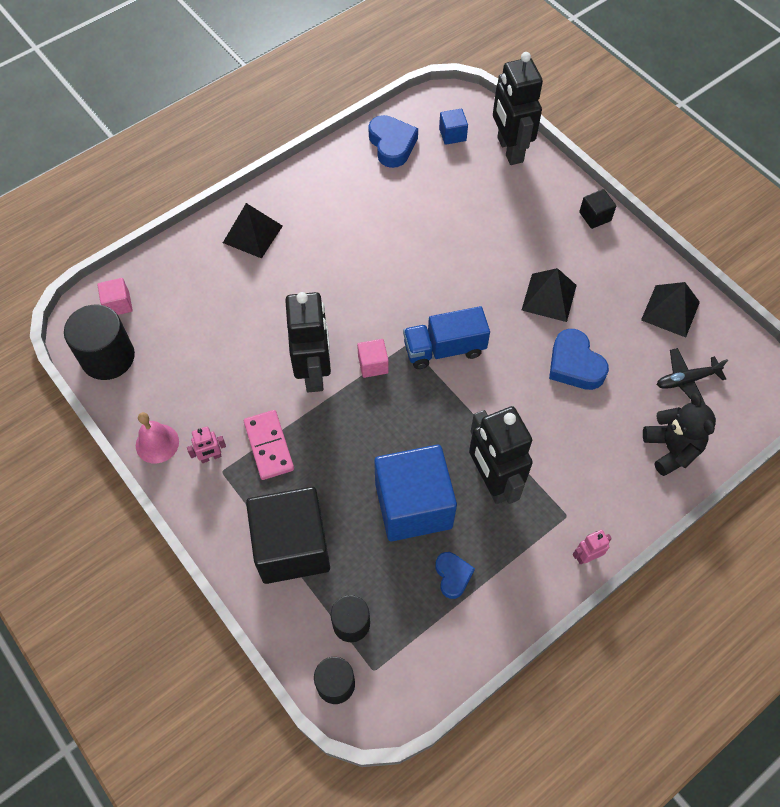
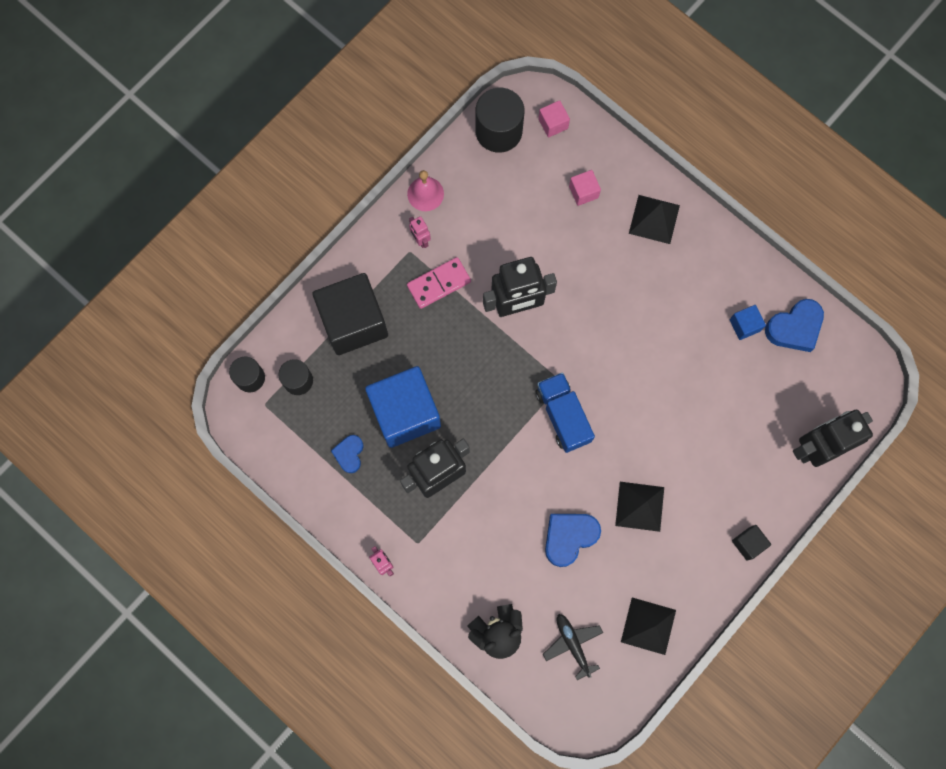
camera: 80 degrees right, 15 degrees up
pink cube [357,339,389,378] -> pink cube moved to [569,170,601,206]
blue heart [435,552,475,599] -> blue heart turned 120 degrees clockwise [331,435,364,473]
blue cube [439,109,468,145] -> blue cube moved to [730,305,766,340]

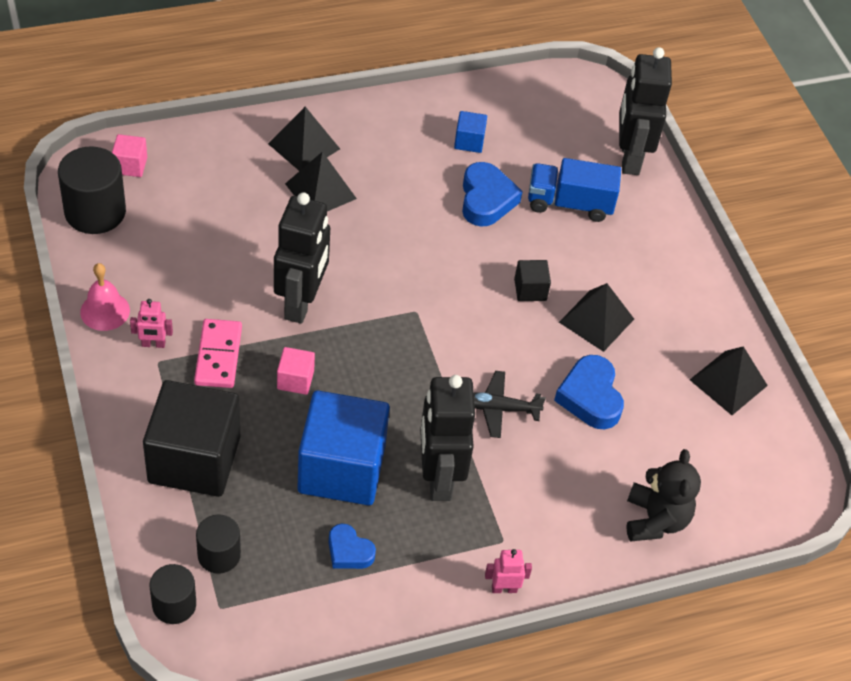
camera: 65 degrees left, 25 degrees down
blue truck [536,372,595,453] -> blue truck moved to [528,158,621,222]
black plane [543,614,603,680] -> black plane moved to [474,371,546,438]
pink cube [569,170,601,206] -> pink cube moved to [277,347,315,395]
black cube [732,525,771,561] -> black cube moved to [514,260,551,301]
blue heart [765,299,824,352] -> blue heart moved to [462,162,523,227]
none -> black pyramid [285,152,357,211]

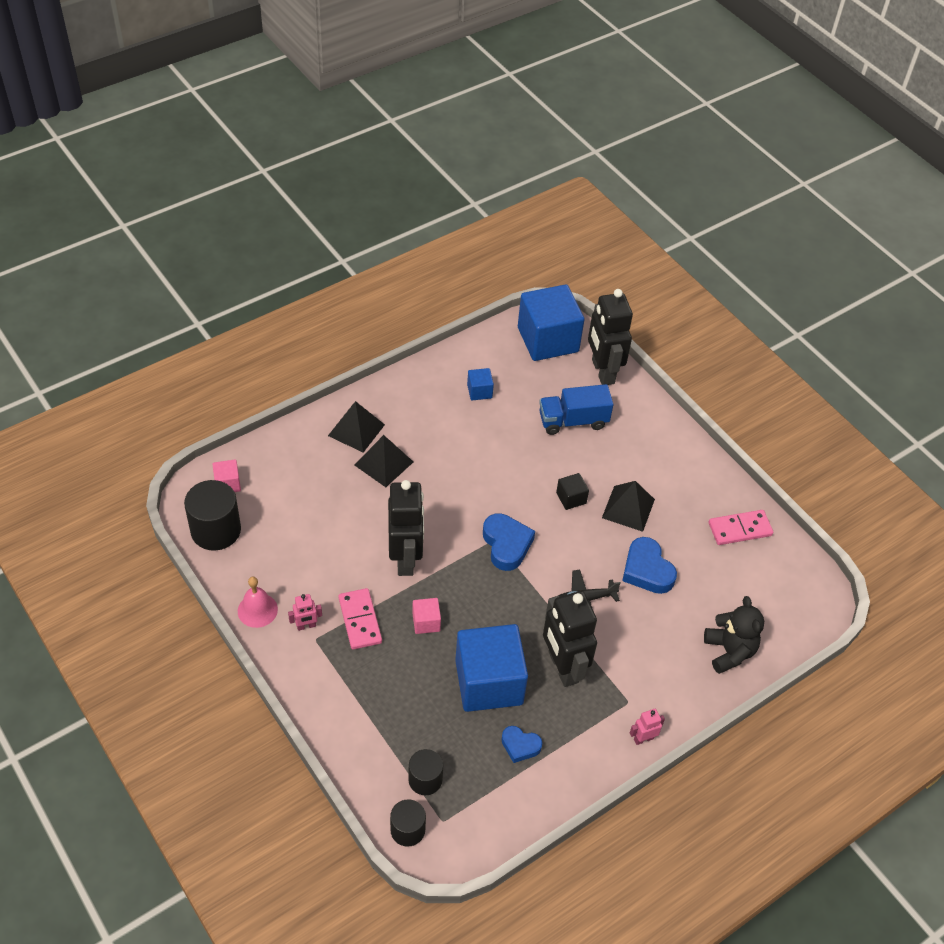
camera: 15 degrees left, 0 degrees up
black cube [143,380,240,497] -> none
blue heart [462,162,523,227] -> blue heart moved to [483,513,535,571]
black pyramid [690,346,768,415] -> pink domino [709,510,773,545]
none -> blue cube [518,284,585,361]

